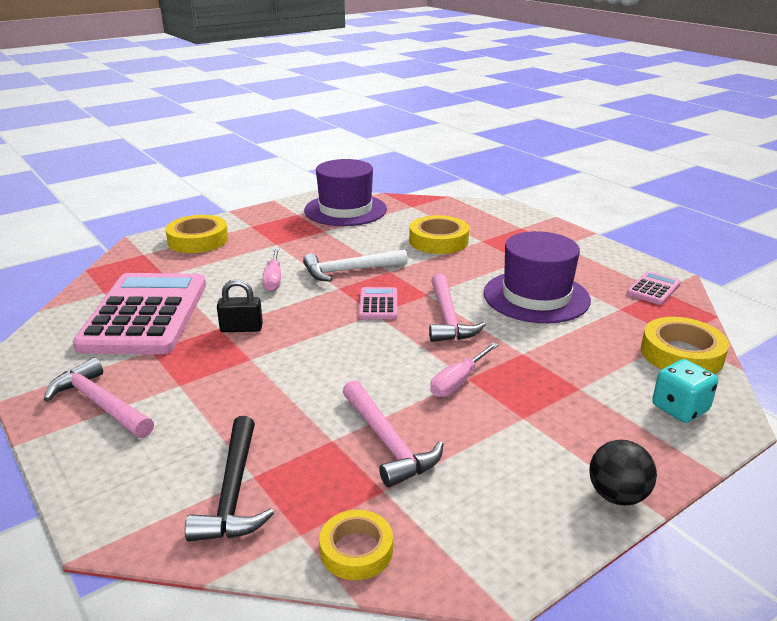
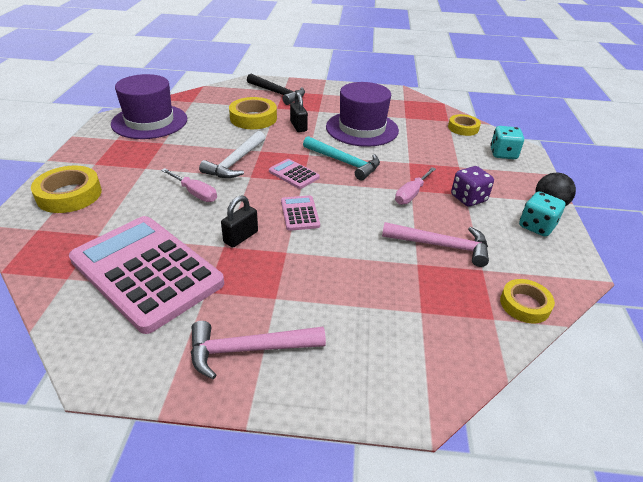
camera: 50 degrees left, 10 degrees up
black hammer [185,416,274,542] -> black hammer moved to [247,74,305,105]
pink hammer [429,274,486,342] -> turquoise hammer [303,136,380,181]
pink screwdriver [430,342,499,397] -> pink screwdriver turned 45 degrees clockwise [395,167,436,205]
pink calculator [627,271,681,305] -> pink calculator moved to [281,196,320,231]
yellow tape [641,317,729,374] -> yellow tape [448,114,481,136], size x0.65
none -> black padlock [290,92,308,132]
none -> purple dice [451,166,494,207]
none -> turquoise dice [519,192,566,237]

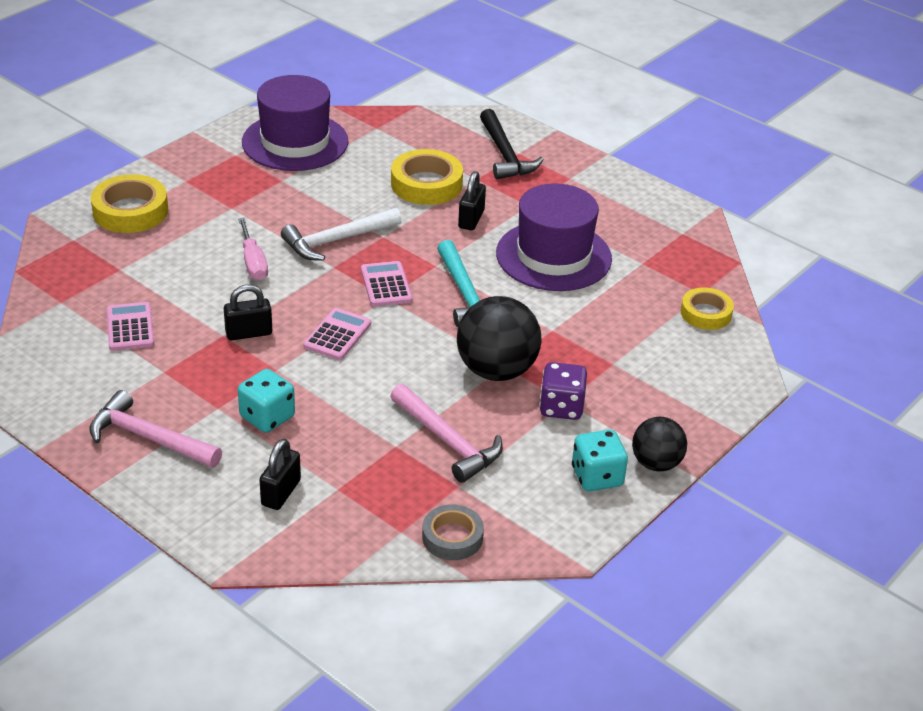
camera: 35 degrees right, 0 degrees up
pink calculator [69,216,224,334] -> pink calculator [107,302,154,351], size x0.42
pink screwdriver [395,167,436,205] -> black ball [457,296,541,381]
turquoise dice [490,126,524,159] -> turquoise dice moved to [238,369,295,432]
yellow tape [500,279,555,324] -> grey tape [422,504,484,560]
none -> black padlock [260,439,301,510]

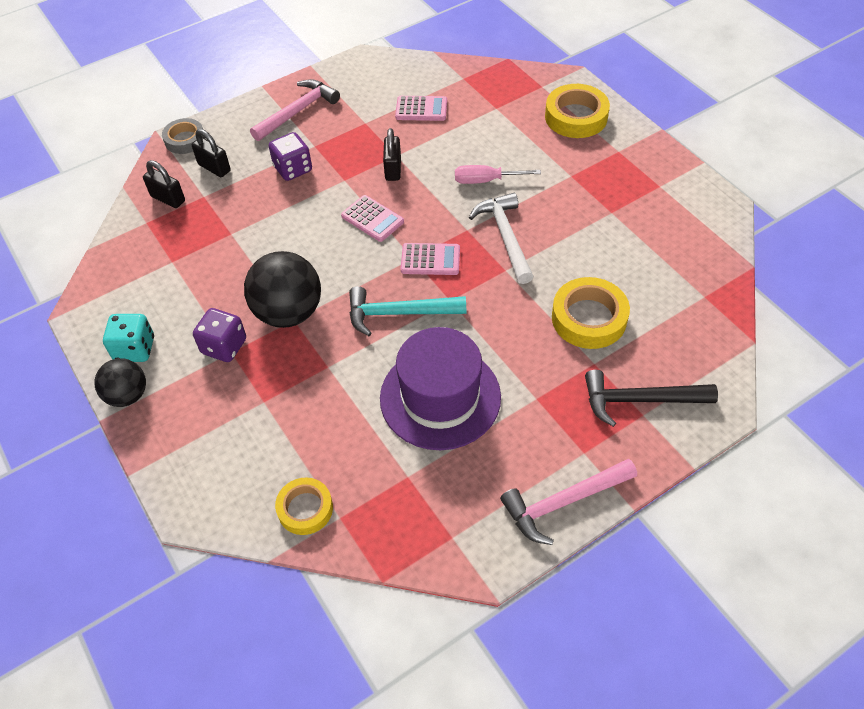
camera: 110 degrees right, 15 degrees up
turquoise dice [238,369,295,432] -> purple dice [269,132,312,181]
purple hat [242,75,348,171] -> none
pink hammer [390,384,503,483] -> pink hammer moved to [500,459,637,545]
grey tape [422,504,484,560] -> grey tape moved to [162,118,205,154]
black padlock [458,171,486,230] -> black padlock moved to [143,160,185,208]

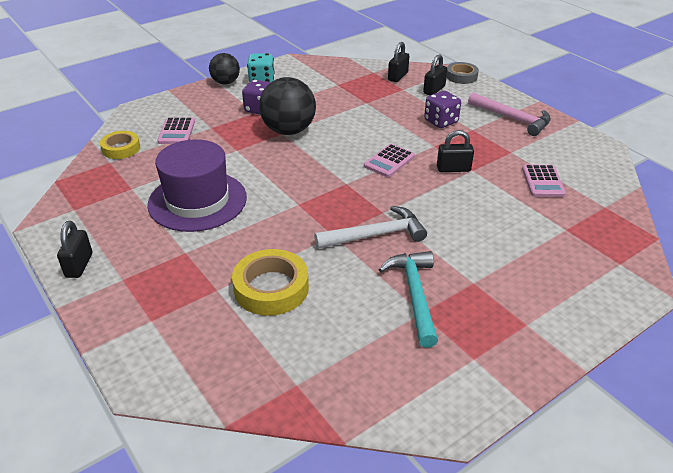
camera: 85 degrees right, 15 degrees down
turquoise hammer [349,286,466,336] -> turquoise hammer moved to [378,251,438,348]
pink calculator [401,243,460,275] -> pink calculator moved to [157,117,195,144]
pink screwdriver [455,165,541,184] -> none
pink hammer [500,459,637,545] -> black padlock [57,221,92,278]
yellow tape [545,84,610,138] -> none
black hammer [585,370,718,427] -> none

